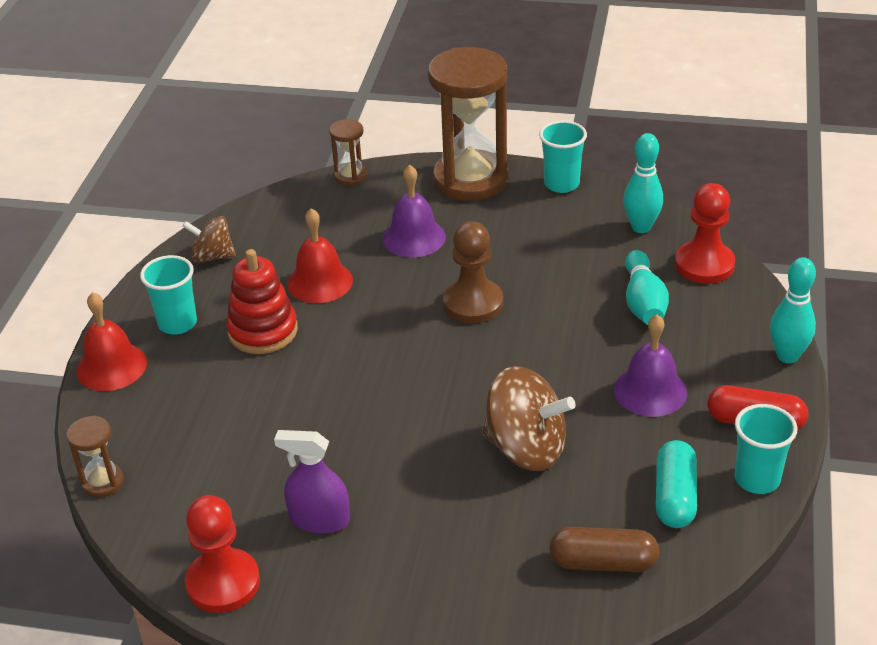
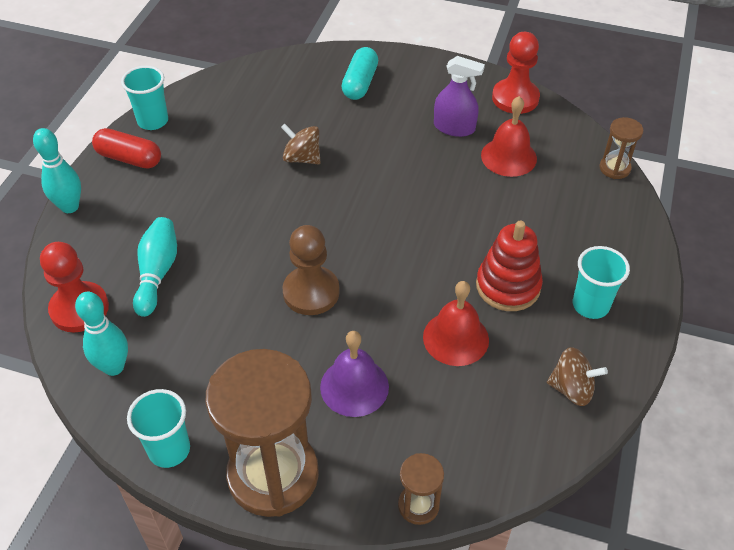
camera: 175 degrees left, 10 degrees up
red bell [77,292,147,391] -> red bell moved to [481,96,537,177]
brown spinning top [482,366,576,471] -> brown spinning top [281,123,321,164], size x0.60
brown capsule [549,527,659,572] -> none
purple bell [614,314,687,417] -> none
turquoise capsule [656,440,697,528] -> turquoise capsule moved to [342,47,378,100]

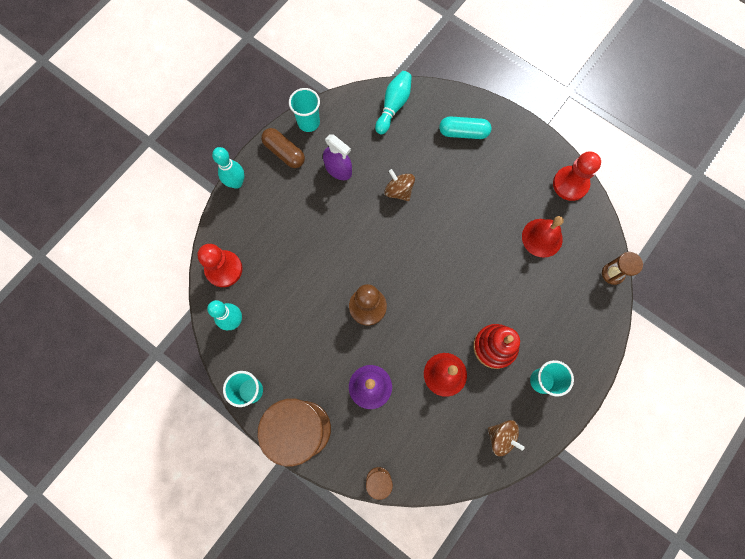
camera: 20 degrees right, 25 degrees up
red capsule [92,128,161,169] -> brown capsule [261,128,305,168]
turquoise bowling pin [133,217,177,317] -> turquoise bowling pin moved to [375,71,412,134]
turquoise capsule [342,47,378,100] -> turquoise capsule turned 60 degrees clockwise [439,116,491,139]
purple spray bottle [434,56,485,137] -> purple spray bottle moved to [323,134,352,180]

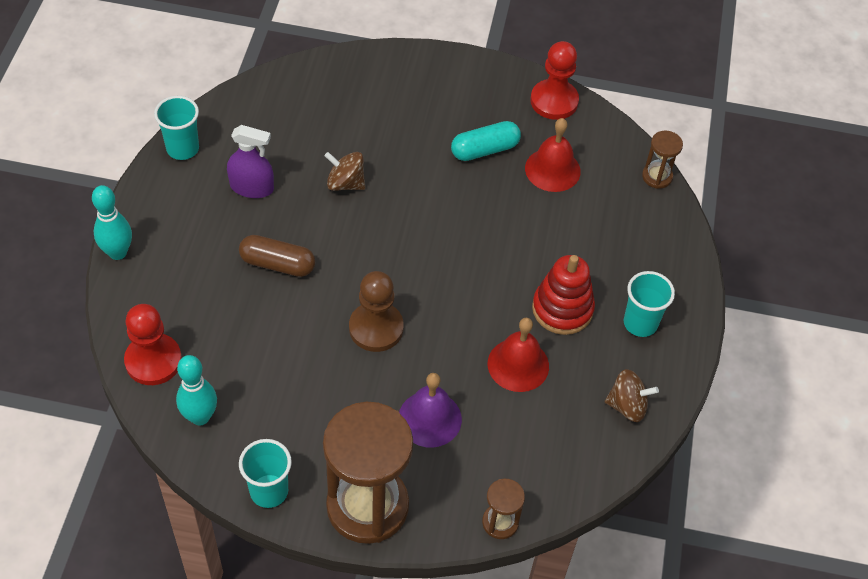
camera: 30 degrees left, 20 degrees down
brown capsule [261,128,305,168] -> brown capsule moved to [239,235,315,277]
turquoise bowling pin [375,71,412,134] -> none
turquoise capsule [439,116,491,139] -> turquoise capsule moved to [451,121,521,161]

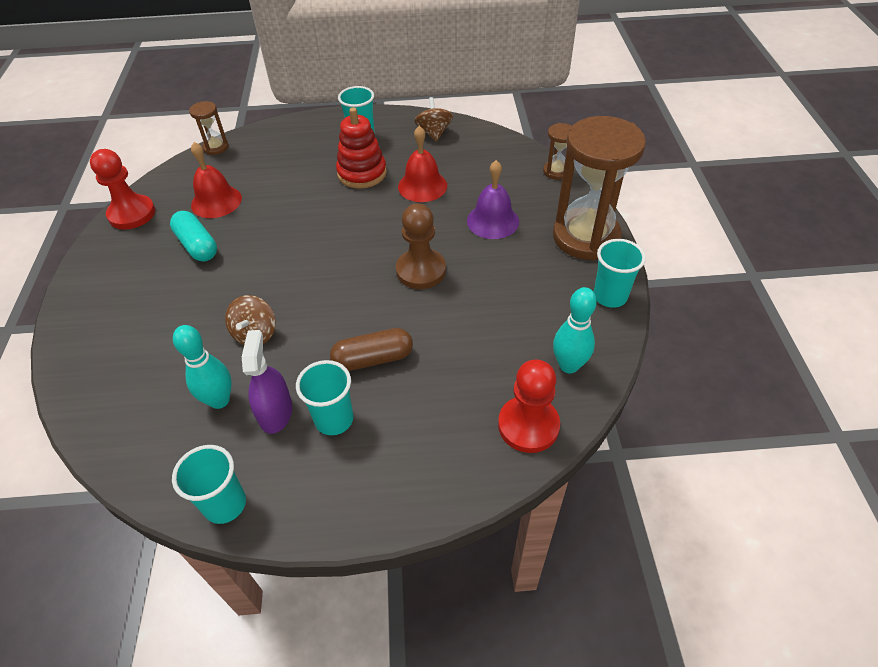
camera: 100 degrees left, 5 degrees down
turquoise bowling pin [92,185,132,260] -> turquoise bowling pin moved to [173,325,232,409]
brown capsule [239,235,315,277] -> brown capsule turned 75 degrees clockwise [330,328,413,371]
none -> turquoise cup [296,360,353,435]

